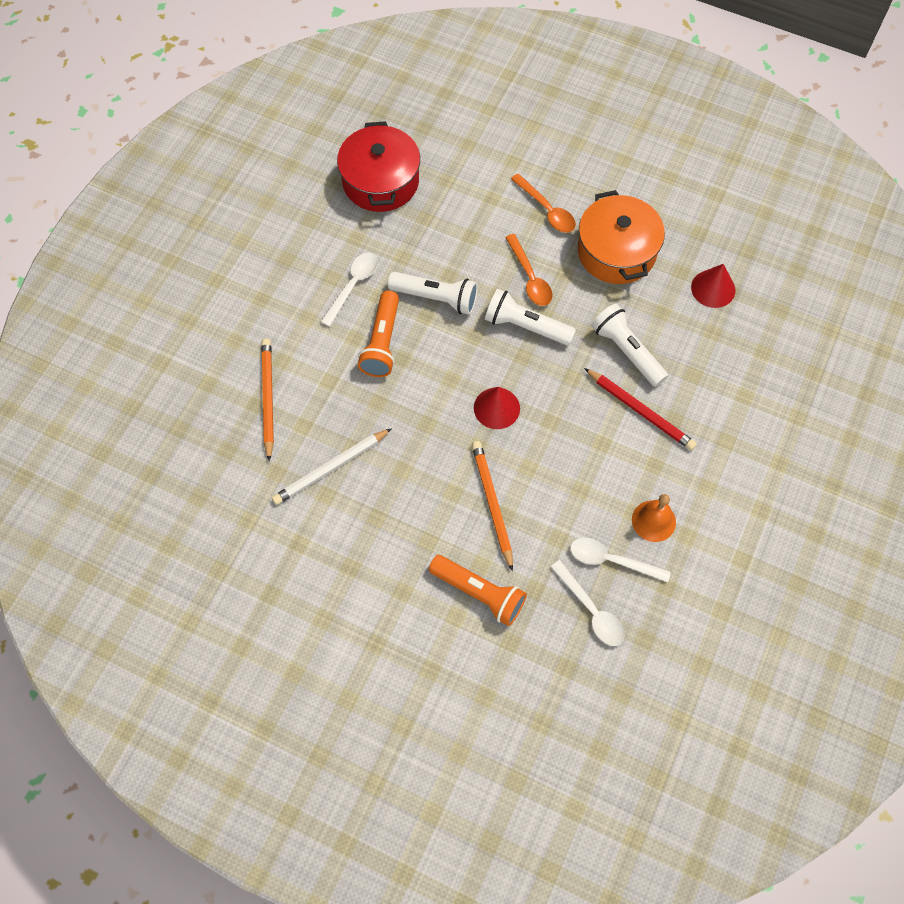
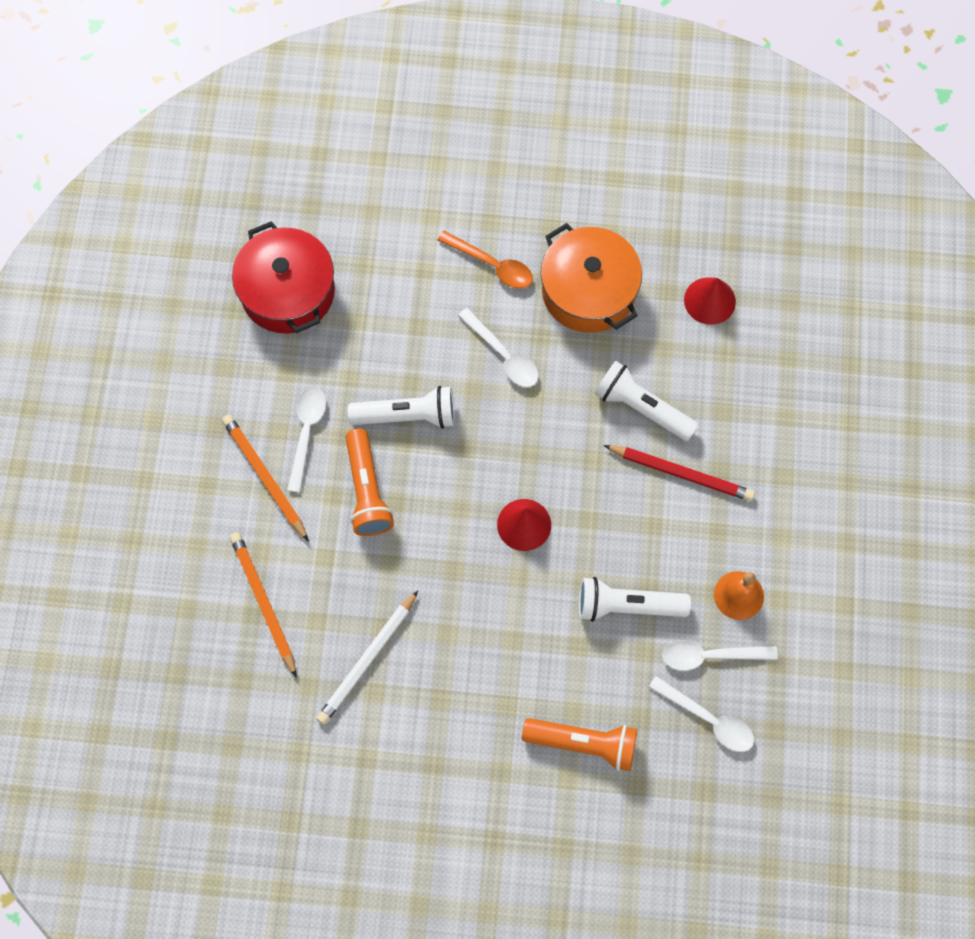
camera: 20 degrees left, 5 degrees up
orange pencil [472,441,513,571] -> orange pencil moved to [222,415,309,542]
white flashlight [485,289,576,346] -> white flashlight moved to [579,577,691,622]
orange spoon [505,234,553,306] -> white spoon [458,308,539,387]

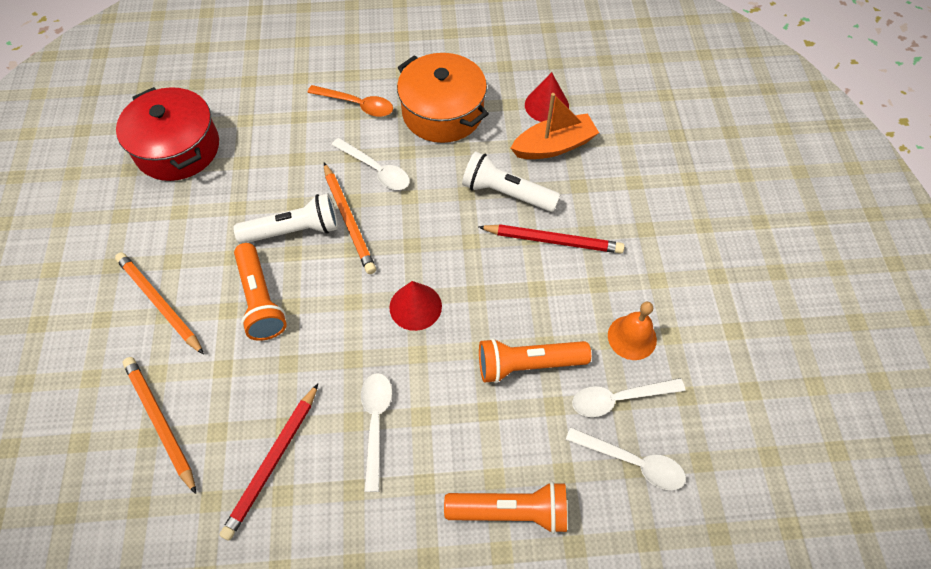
camera: 10 degrees left, 10 degrees down
white spoon [287,387,327,493] -> white spoon moved to [361,373,392,492]
white pencil [316,591,418,725] -> red pencil [220,383,319,541]
white flashlight [579,577,691,622] -> orange flashlight [479,338,591,383]
none -> orange pencil [324,163,376,274]
none -> orange boat [511,93,599,159]

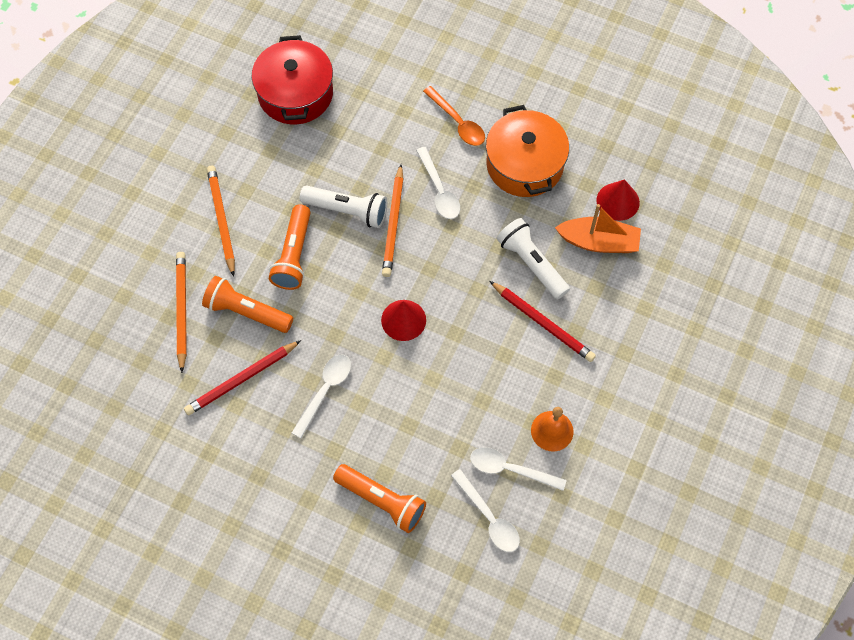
camera: 30 degrees right, 5 degrees up
orange flashlight [479,338,591,383] -> orange flashlight moved to [202,276,293,333]

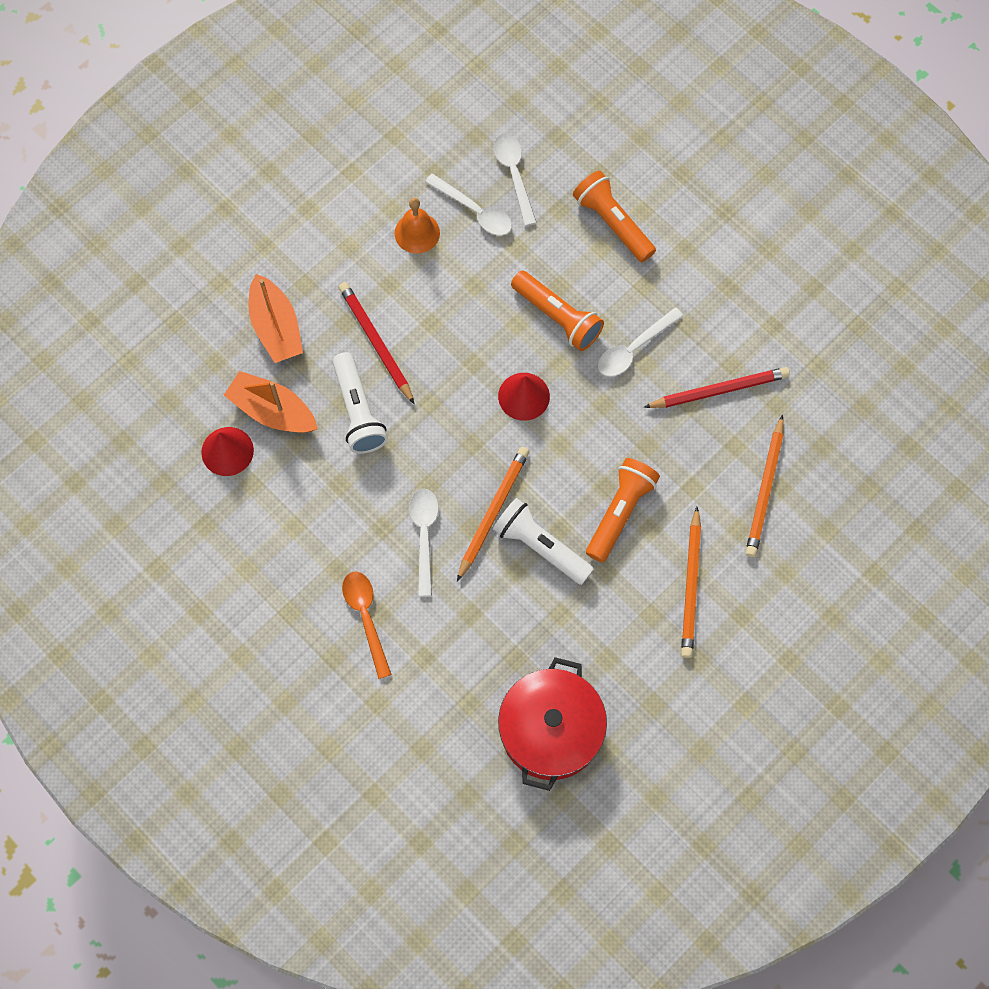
camera: 160 degrees left, 5 degrees up
orange flashlight [202,276,293,333] -> orange flashlight moved to [511,271,604,351]
orange pot [486,105,569,197] -> none
none -> orange boat [249,274,303,363]

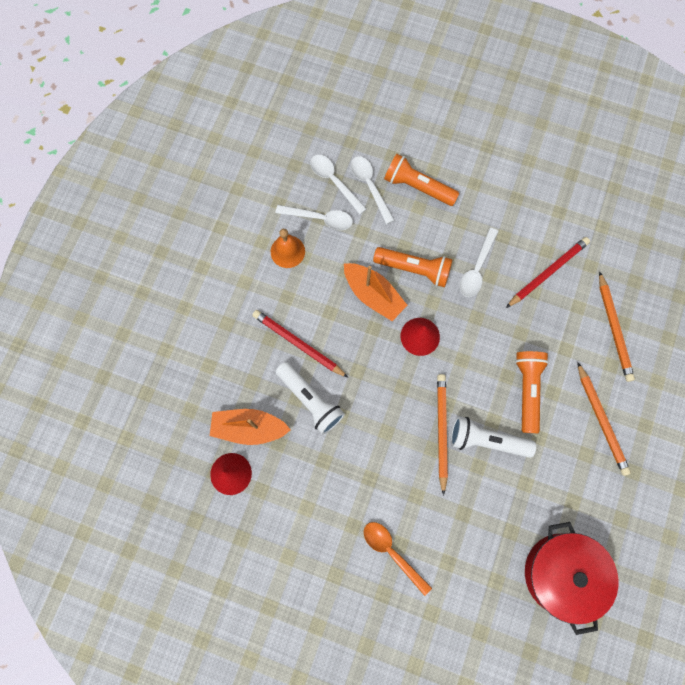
camera: 25 degrees left, 5 degrees up
orange boat [249,274,303,363] -> orange boat moved to [344,263,408,321]
white spoon [409,489,439,596] -> white spoon moved to [351,156,394,224]

